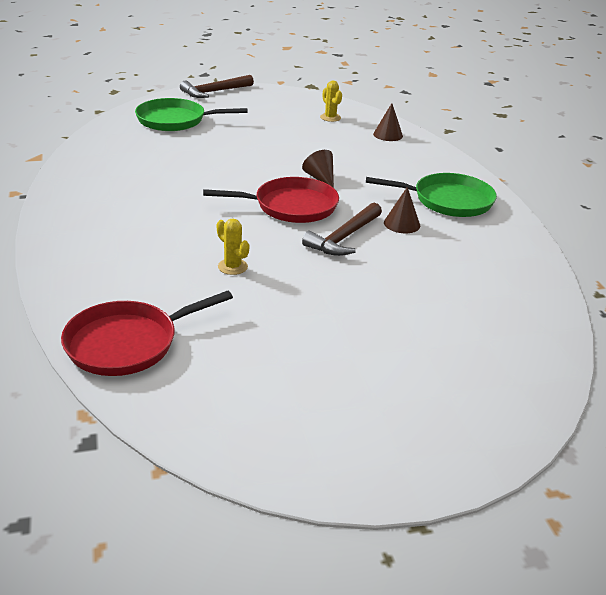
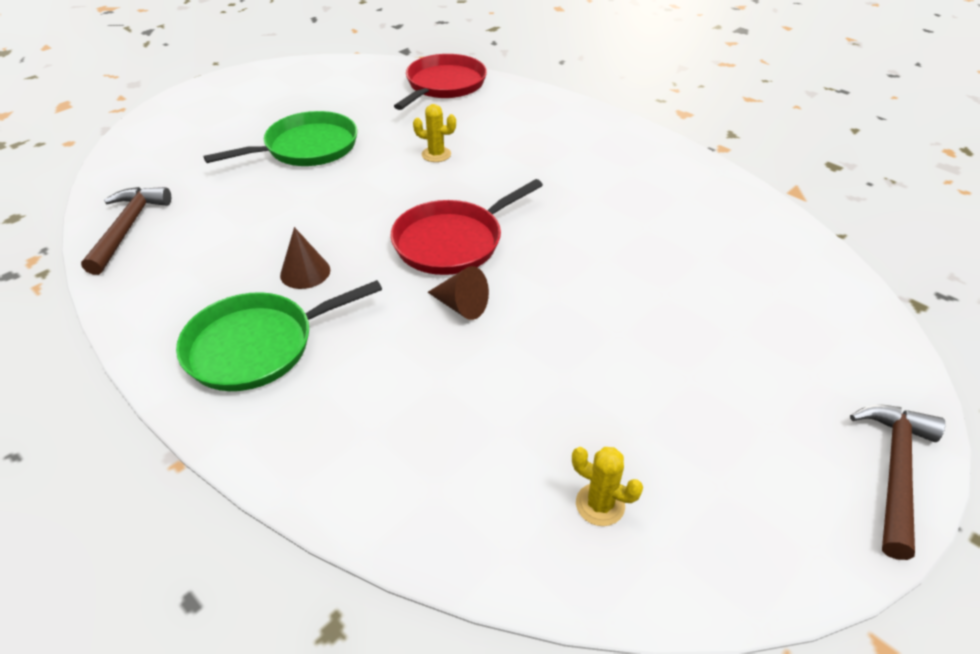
camera: 150 degrees right, 10 degrees up
green pan [135,98,248,131] -> green pan moved to [204,111,357,166]
brown hammer [302,203,382,256] -> brown hammer moved to [81,187,171,275]
brown cone [373,103,403,141] -> none

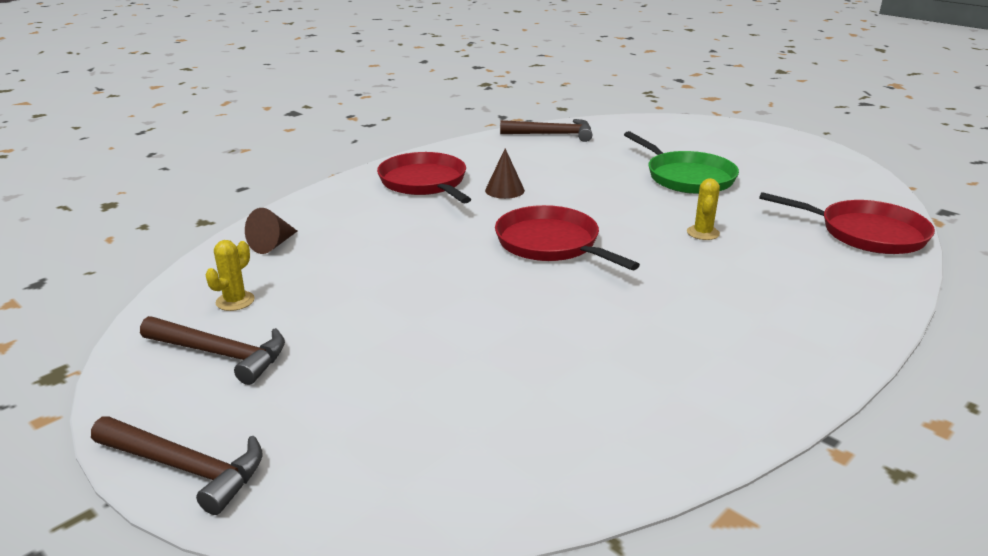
camera: 90 degrees right, 15 degrees down
green pan [176,280,382,391] -> red pan [377,152,471,203]
brown cone [428,266,489,320] -> brown cone moved to [245,208,297,254]
none -> brown hammer [140,316,285,385]

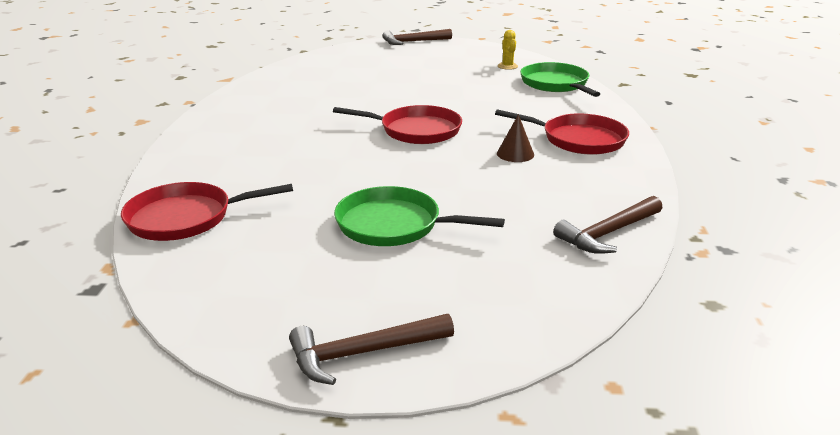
camera: 140 degrees right, 0 degrees up
brown hammer [140,316,285,385] -> brown hammer moved to [289,314,454,385]
brown cone [245,208,297,254] -> green pan [520,62,600,97]
yellow cactus [687,178,720,240] -> none

